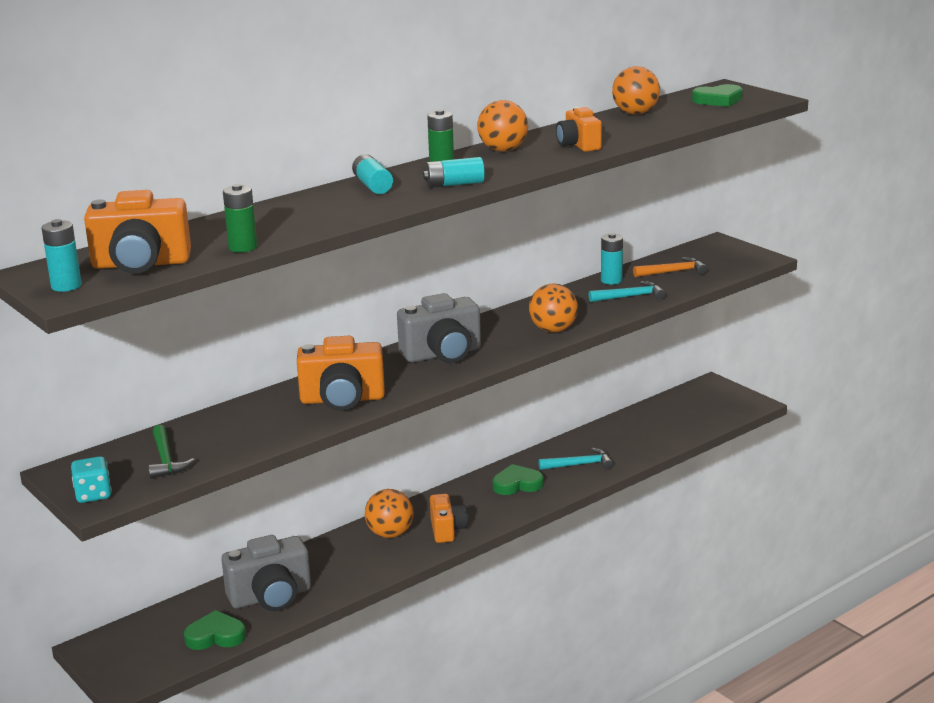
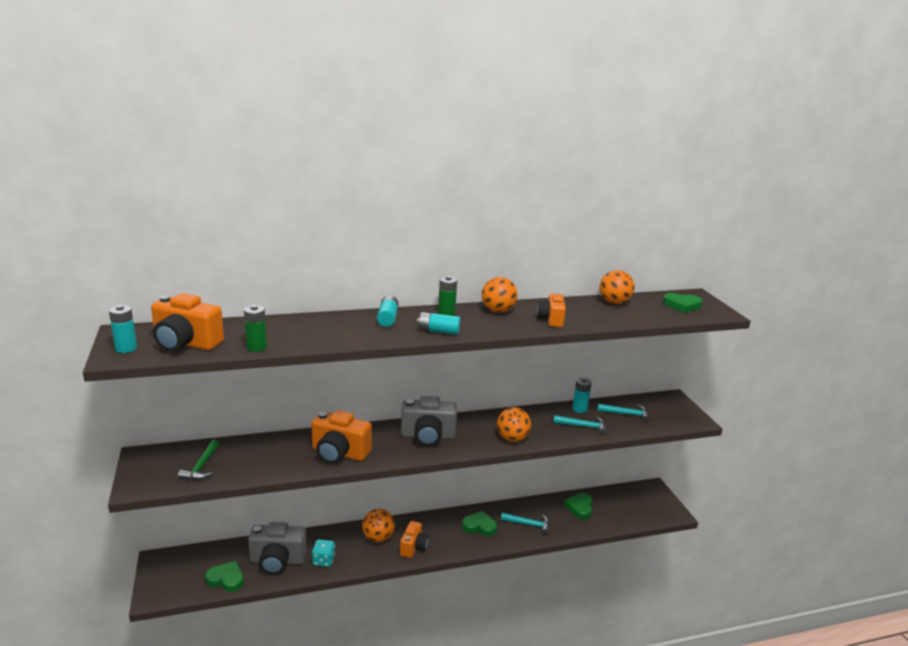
camera: 20 degrees right, 0 degrees up
turquoise dice [71,456,112,503] -> turquoise dice moved to [312,539,335,567]
orange hammer [633,257,708,277] -> turquoise hammer [598,404,650,422]
none -> green heart [564,493,593,519]

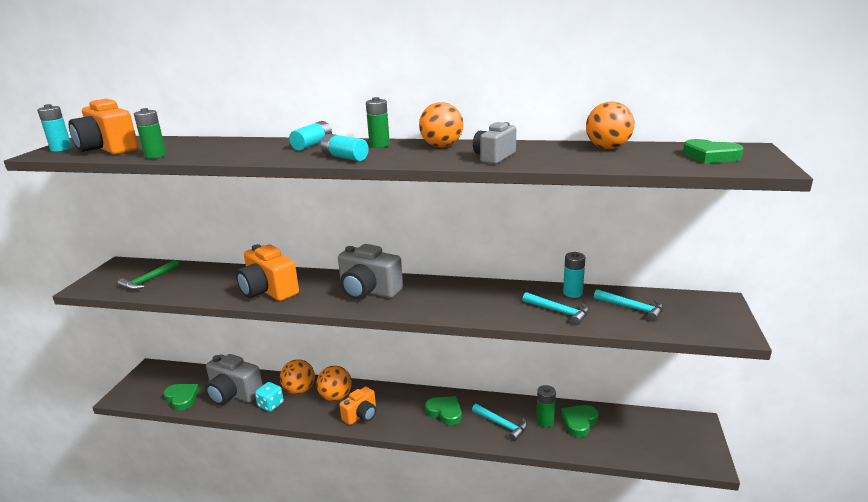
camera: 30 degrees right, 0 degrees up
orange ball [497,407,531,442] -> orange ball moved to [280,359,315,394]
orange camera [537,292,566,327] -> grey camera [473,122,516,164]
none -> green battery [536,385,556,427]

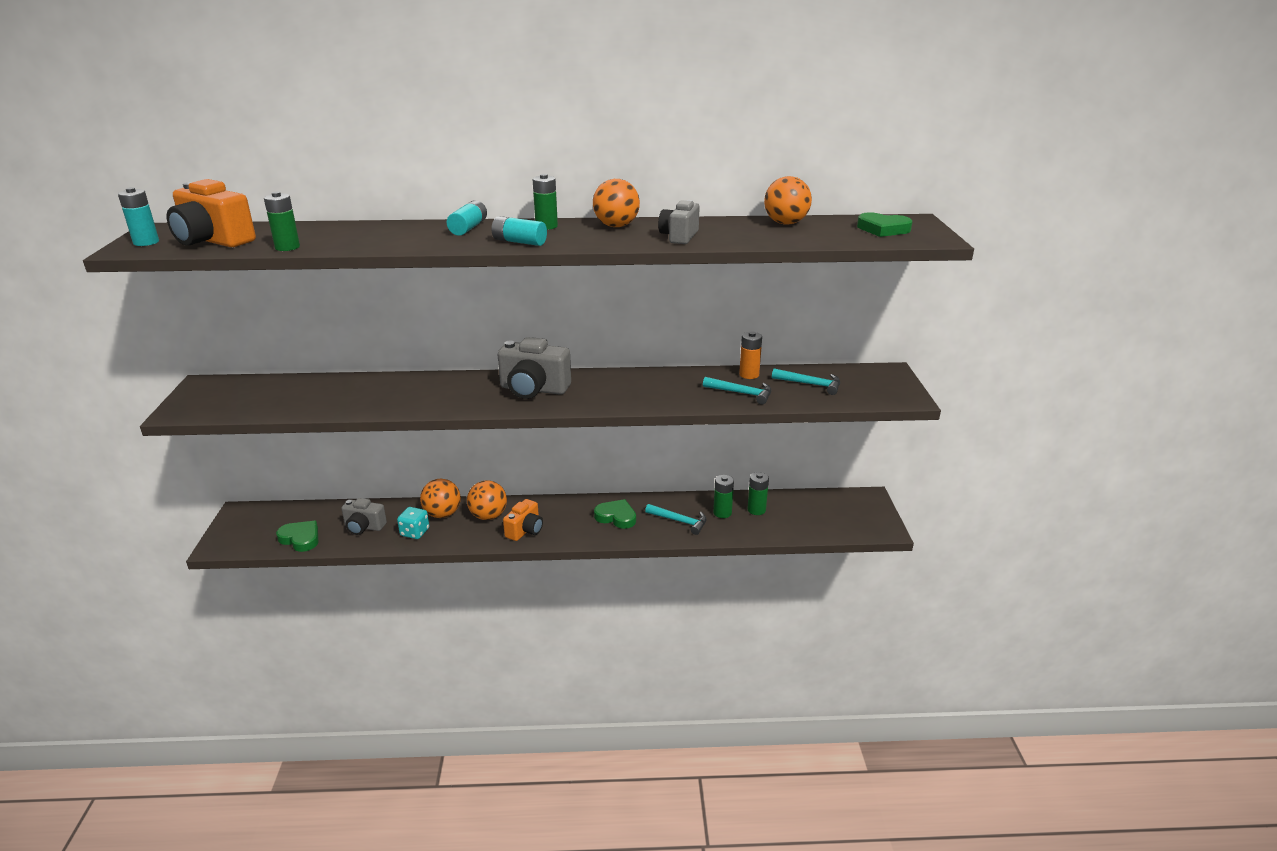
camera: 15 degrees left, 5 degrees up
green hammer [118,260,179,290] -> none
grey camera [205,354,263,405] -> grey camera [341,498,387,535], size x0.63
orange camera [236,244,299,301] -> none
green heart [561,405,599,437] -> green battery [747,472,769,515]
turquoise battery [563,252,585,298] -> orange battery [739,331,762,379]

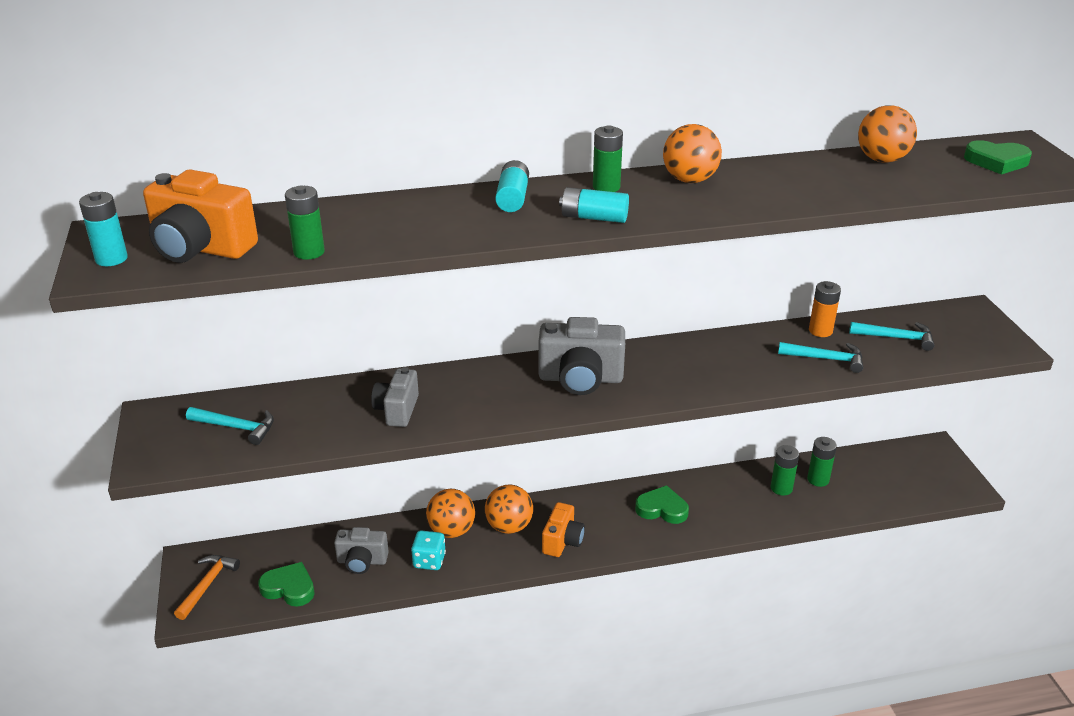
camera: 10 degrees left, 5 degrees up
turquoise hammer [645,504,707,535] -> turquoise hammer moved to [186,407,274,445]
grey camera [658,200,700,244] -> grey camera moved to [371,367,419,427]
none -> orange hammer [174,555,240,620]

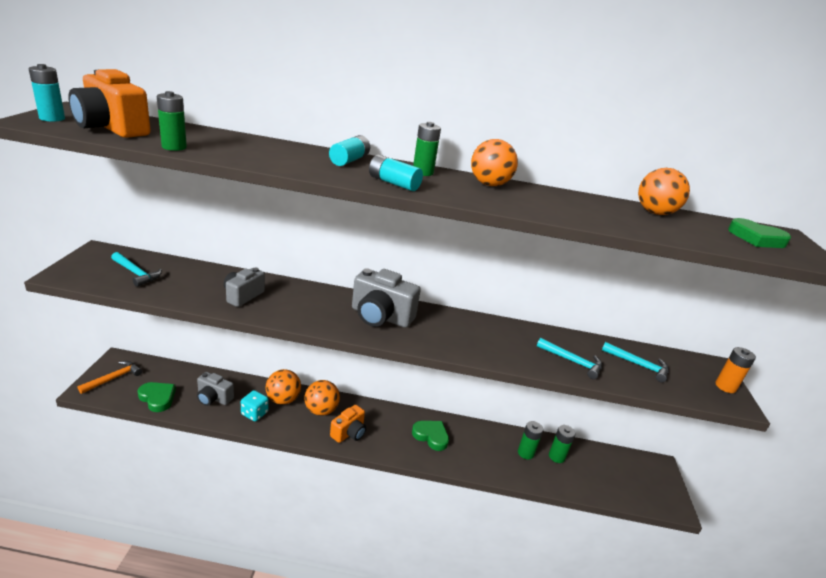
camera: 15 degrees right, 5 degrees down
orange battery [809,281,841,337] -> orange battery moved to [715,347,756,393]

